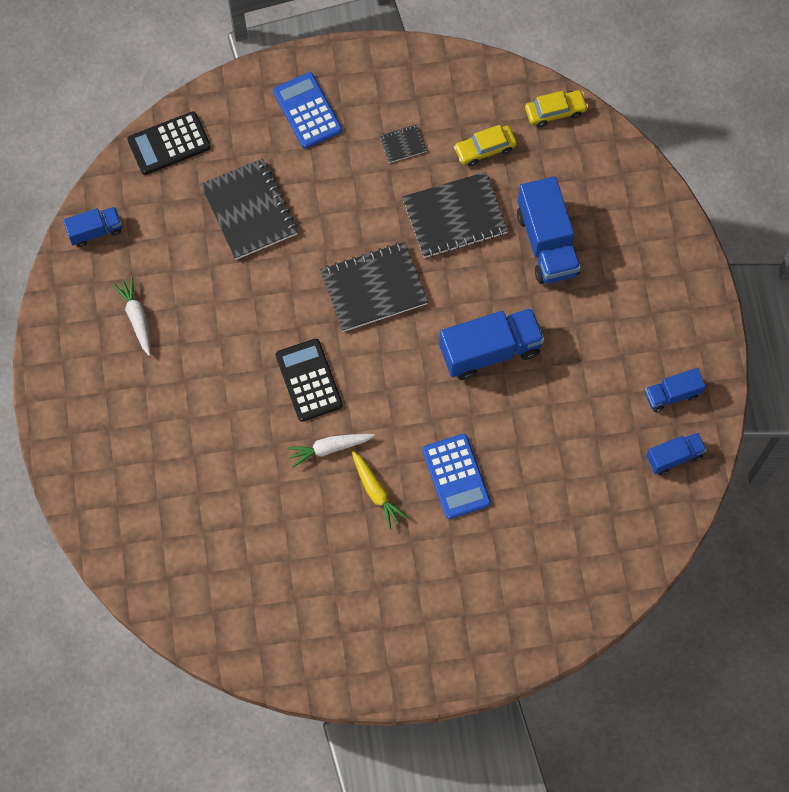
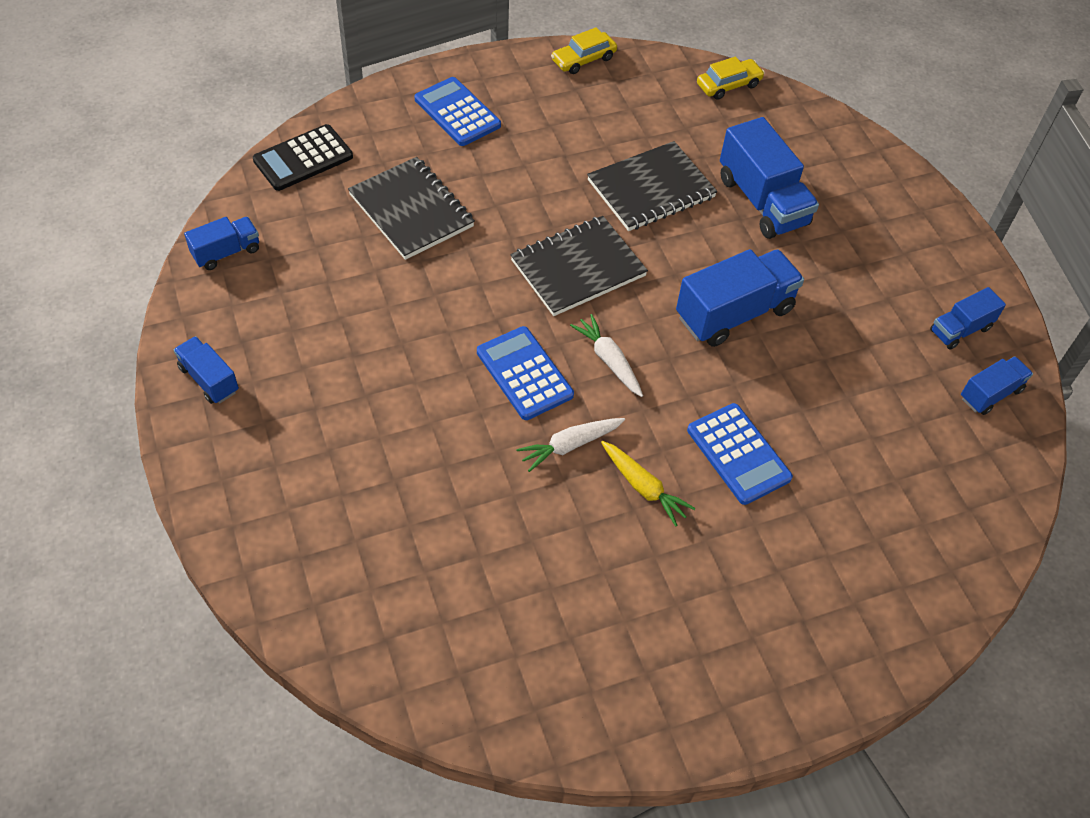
camera: 15 degrees left, 15 degrees down
white carrot [113,277,151,356] -> white carrot moved to [570,314,643,397]
black calculator [276,339,343,422] -> blue calculator [477,326,574,420]
black notebook [379,125,427,163] -> none
yellow car [454,125,517,166] -> yellow car moved to [551,27,617,74]
none -> blue truck [174,336,239,404]

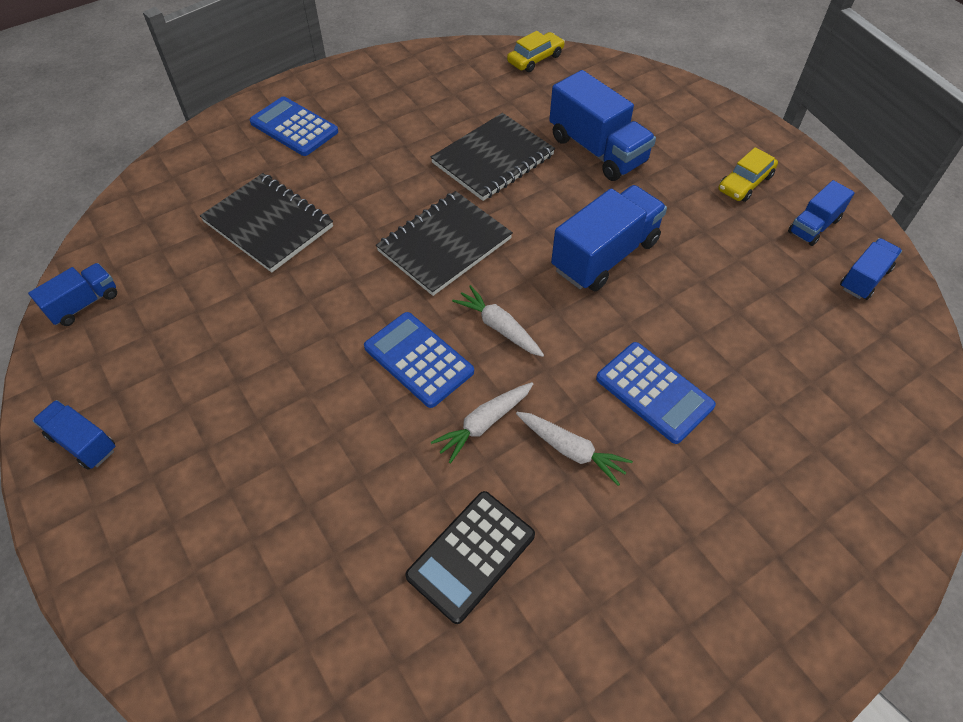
camera: 10 degrees left, 0 degrees up
black calculator [253,124,353,191] -> black calculator moved to [405,491,535,624]
yellow car [551,27,617,74] -> yellow car moved to [719,147,778,202]
yellow carrot [601,441,696,526] -> white carrot [516,412,633,486]

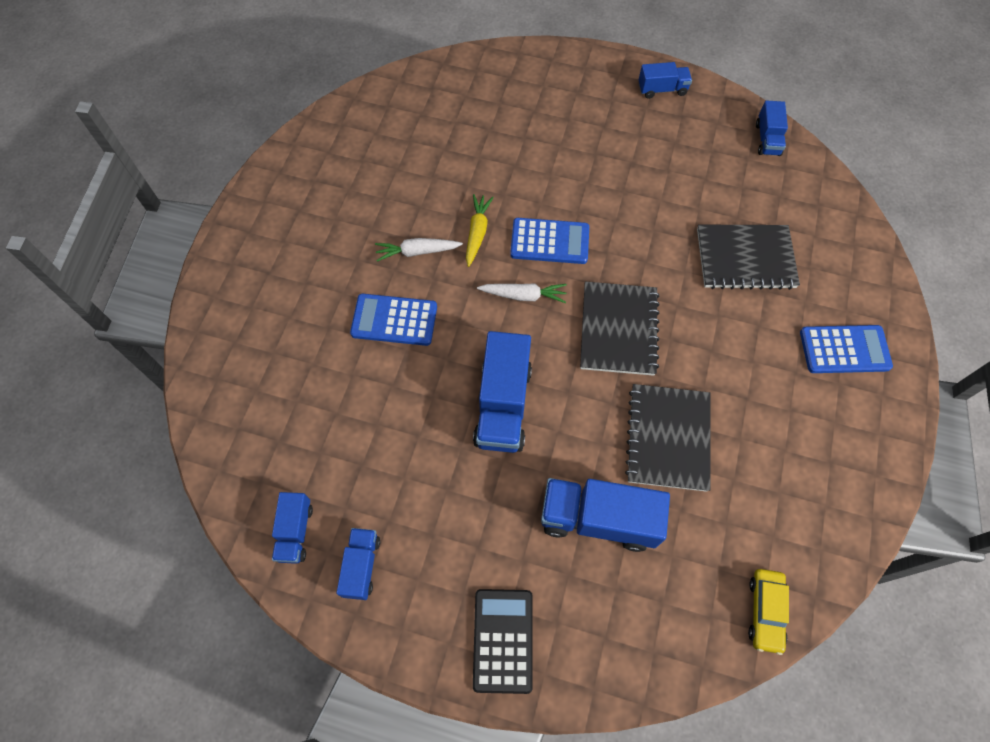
camera: 140 degrees right, 10 degrees up
black calculator [405,491,535,624] -> black calculator moved to [473,589,533,694]
white carrot [431,382,533,464] -> yellow carrot [466,194,494,267]
yellow car [719,147,778,202] -> none

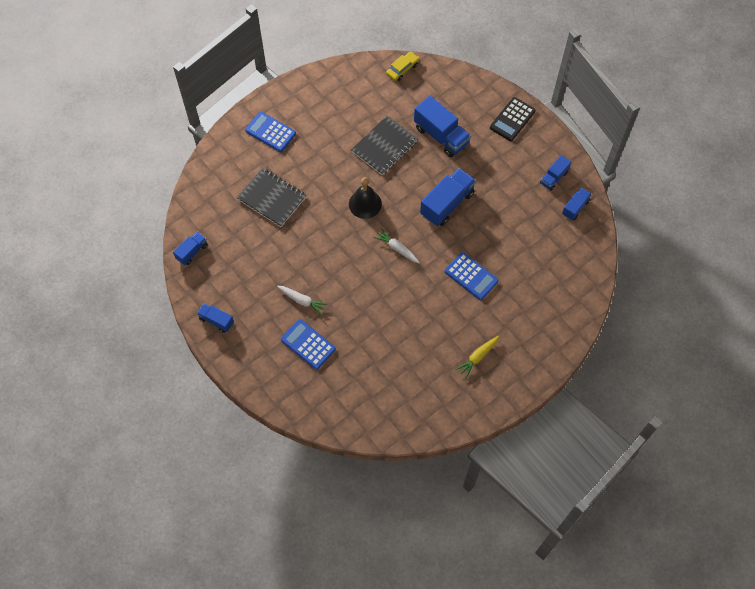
camera: 145 degrees left, 0 degrees up
white carrot [375,238,463,262] -> white carrot moved to [277,286,328,315]
yellow carrot [466,194,494,267] -> yellow carrot moved to [456,336,499,378]
blue calculator [510,218,589,264] -> blue calculator moved to [281,319,336,370]
black notebook [580,282,660,376] -> black bell [349,177,382,219]

